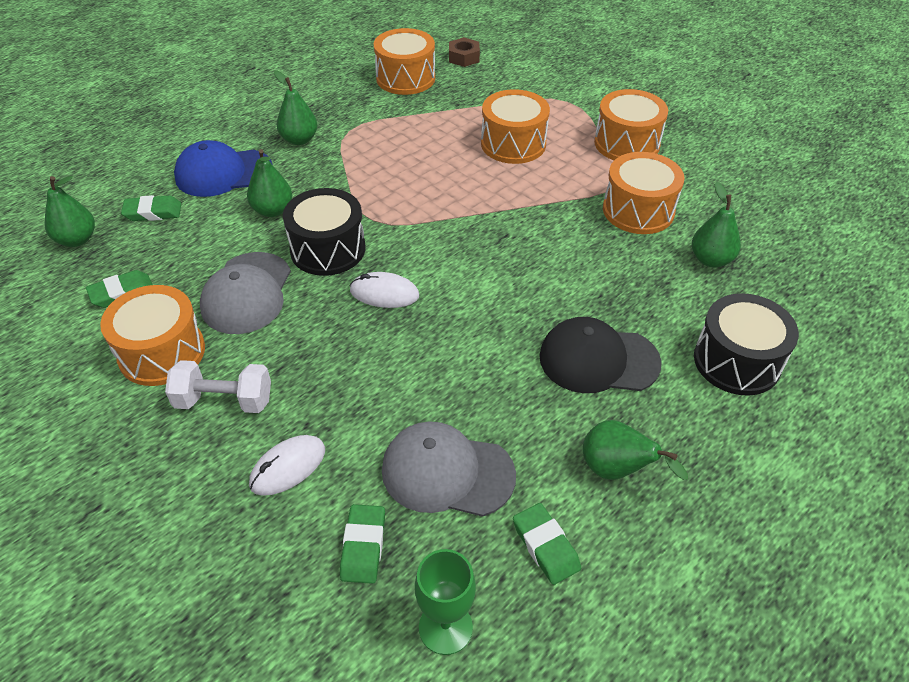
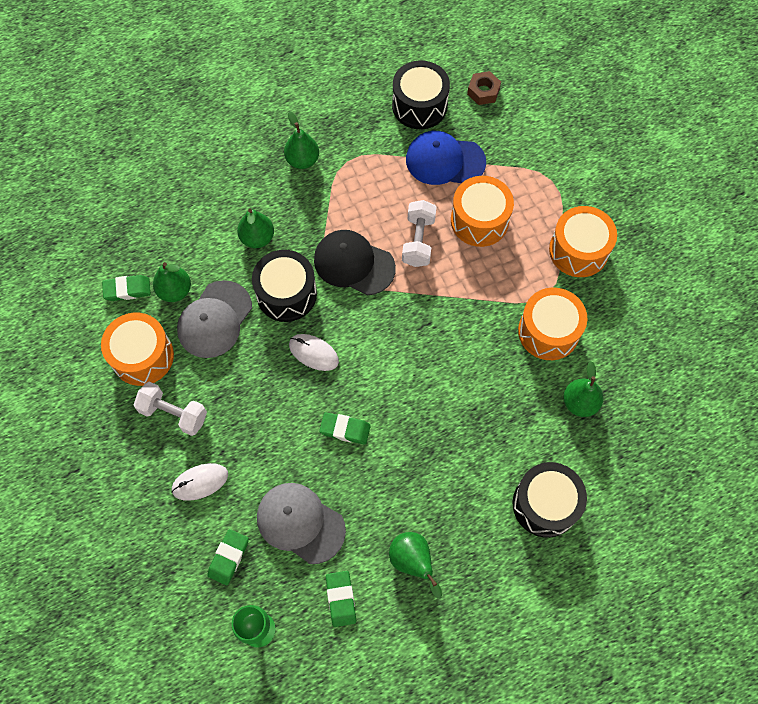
camera: 20 degrees right, 20 degrees up
green pear [45,176,95,247] -> green pear moved to [153,262,191,302]
green eraser [121,195,181,221] -> green eraser moved to [319,412,371,445]
blue cap [174,140,273,197] -> blue cap moved to [406,131,486,185]
orange drum [374,28,435,95] -> black drum [392,60,450,129]
black cap [539,317,662,393] -> black cap moved to [314,230,396,295]
none -> white dumbbell [402,200,437,267]

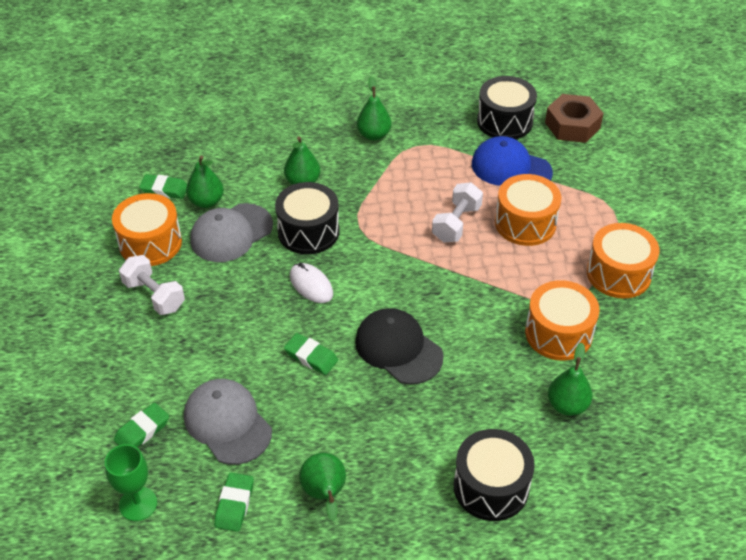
camera: 20 degrees right, 20 degrees down
white mouse [171,463,228,501] -> none
black cap [314,230,396,295] -> black cap moved to [355,308,444,385]
brown nut [467,71,501,105] -> brown nut [545,94,604,143], size x1.61

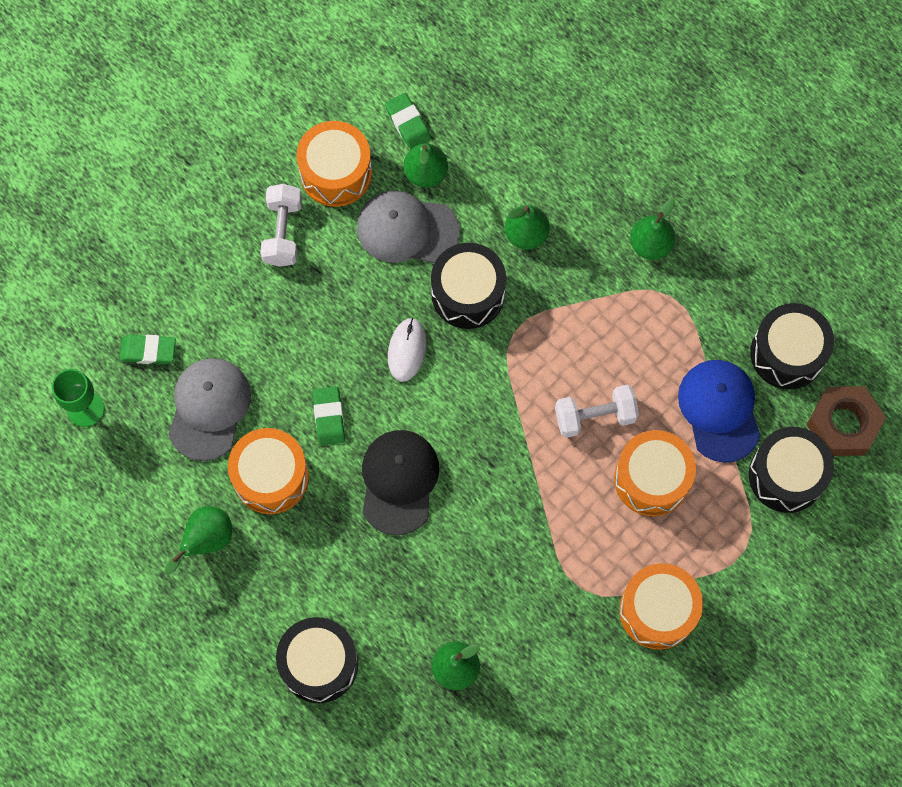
camera: 50 degrees right, 25 degrees up
green eraser [214,473,254,532] -> none
orange drum [525,280,600,360] -> orange drum moved to [228,428,309,514]
none -> black drum [749,427,834,513]

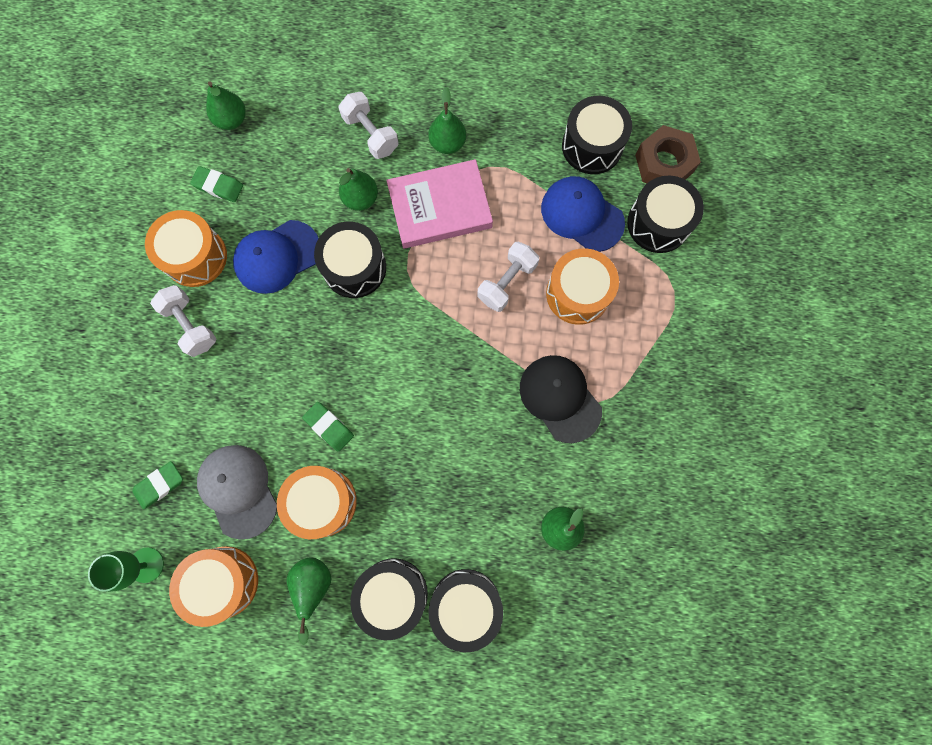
camera: 40 degrees left, 5 degrees up
grey cap [357,191,460,263] -> blue cap [233,220,319,294]
black cap [362,430,439,535] -> black cap moved to [520,355,602,443]
white mouse [388,318,426,382] -> none
green pear [404,143,448,188] -> green pear moved to [206,81,246,130]
orange drum [619,563,703,650] -> orange drum moved to [169,546,258,627]
none -> white dumbbell [338,92,398,159]
none -> black drum [350,558,428,640]
none -> pink book [386,159,493,249]

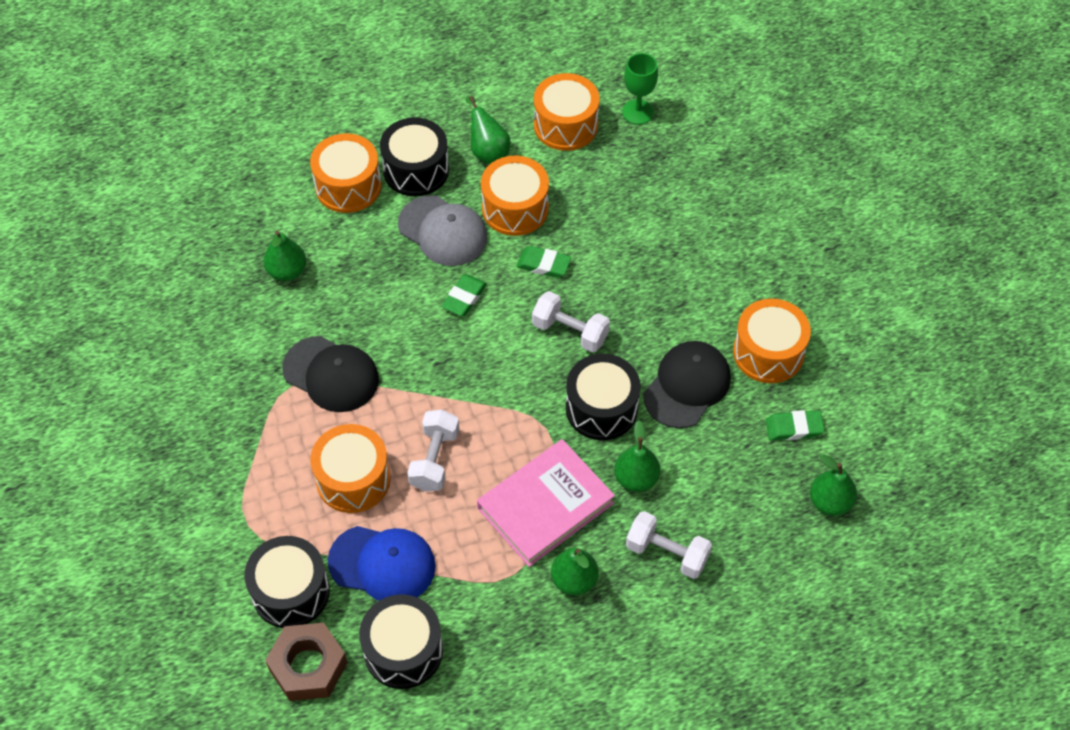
camera: 155 degrees right, 20 degrees down
green eraser [132,461,183,509] -> green eraser moved to [441,274,487,316]
white dumbbell [150,285,216,357] -> white dumbbell moved to [532,291,610,352]
grey cap [197,445,277,540] -> grey cap moved to [398,195,487,266]
blue cap [233,220,319,294] -> black cap [643,341,731,428]
black drum [429,569,503,652] -> orange drum [310,133,382,213]

